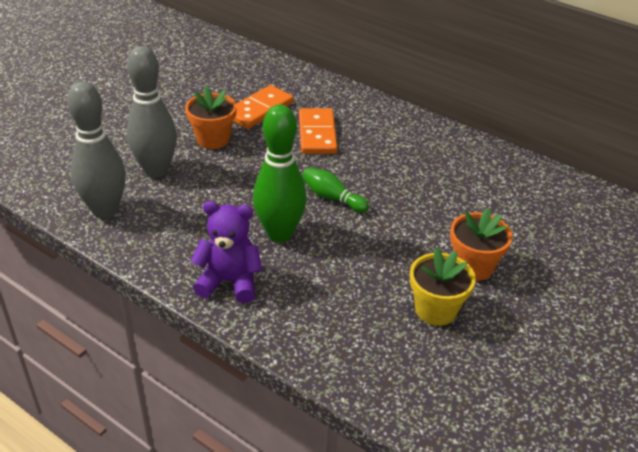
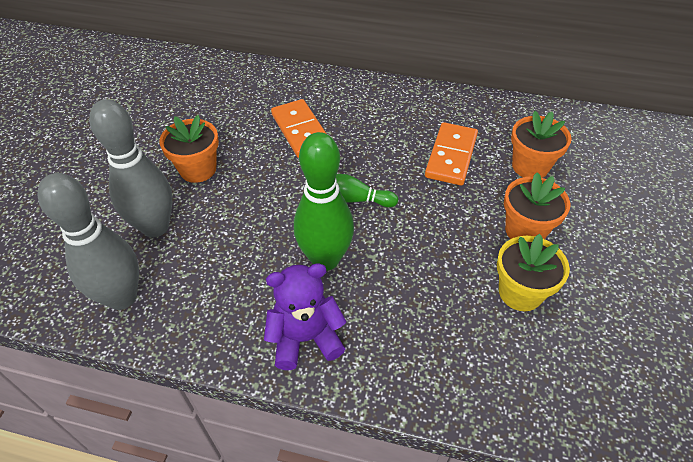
camera: 20 degrees left, 10 degrees up
orange domino [233,85,294,129] -> orange domino moved to [425,122,478,186]
none -> orange flower pot [511,111,572,178]

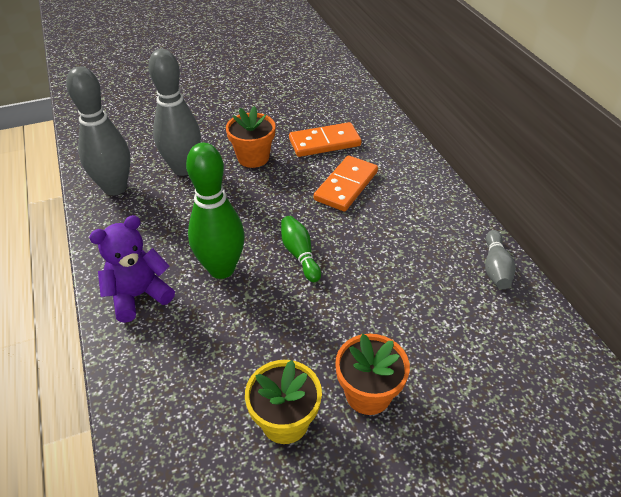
camera: 55 degrees right, 5 degrees down
purple teddy bear [264,263,347,370] -> purple teddy bear turned 75 degrees counterclockwise [89,215,175,323]
orange domino [425,122,478,186] -> orange domino moved to [289,122,361,157]
orange flower pot [511,111,572,178] -> none
none -> grey bowling pin [485,230,516,289]

